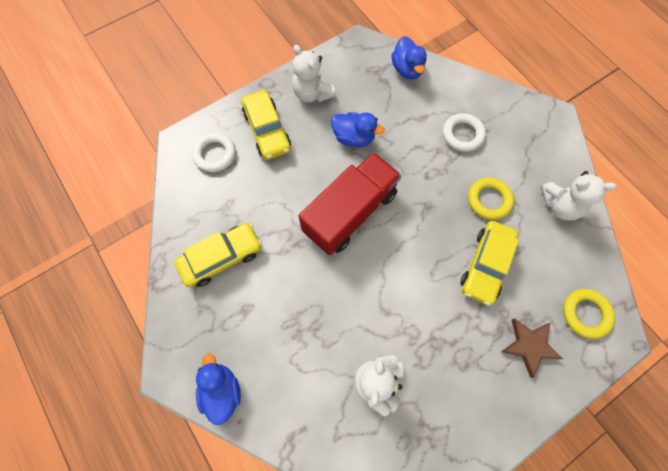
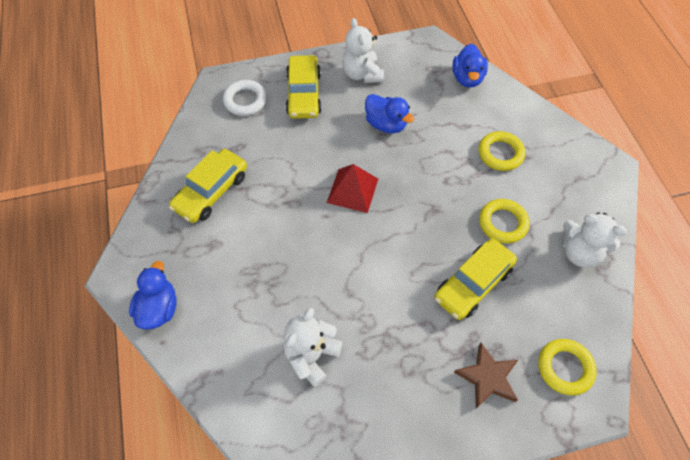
camera: 20 degrees right, 10 degrees down
yellow car [174,223,262,287] -> yellow car turned 135 degrees clockwise [169,149,247,223]
red truck [299,152,402,255] -> red pyramid [327,164,378,213]
white ring [443,113,486,152] -> yellow ring [479,131,525,171]

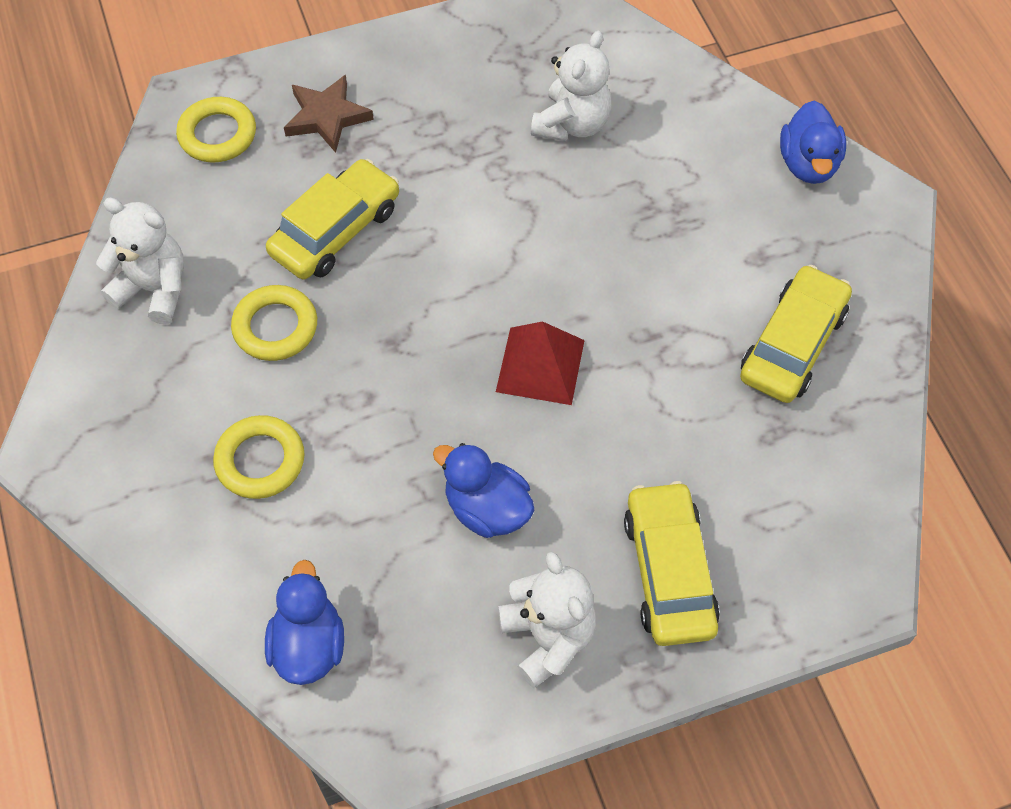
camera: 175 degrees right, 0 degrees up
white ring [223,80,267,116] -> none

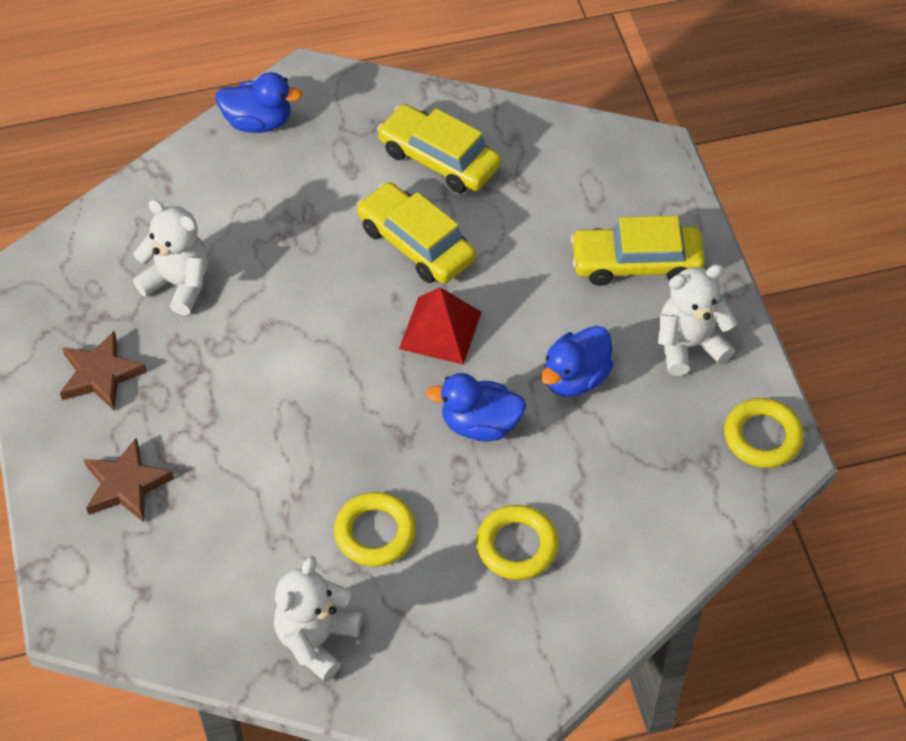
camera: 85 degrees left, 5 degrees down
yellow ring [176,97,256,162] -> yellow ring moved to [724,398,804,468]
blue duck [265,560,344,685] -> blue duck moved to [426,373,526,441]
yellow car [266,159,399,279] -> yellow car moved to [357,182,476,284]
none -> brown star [60,331,147,410]

